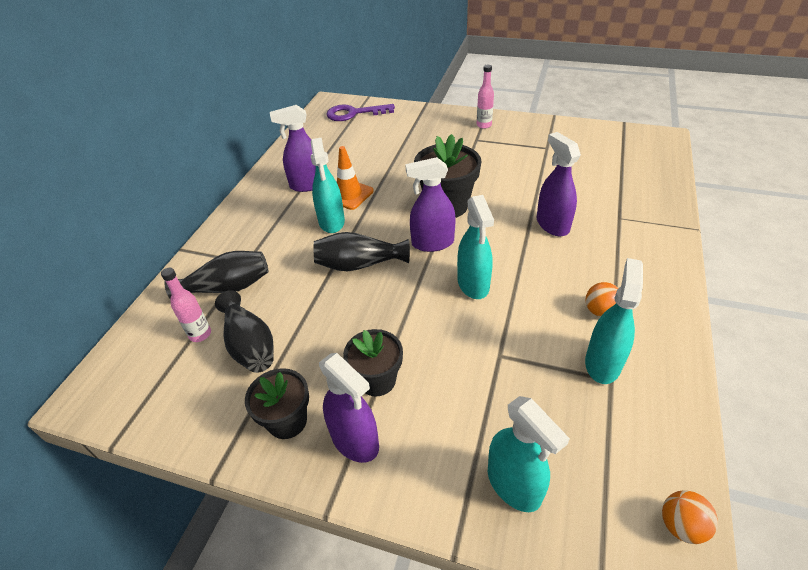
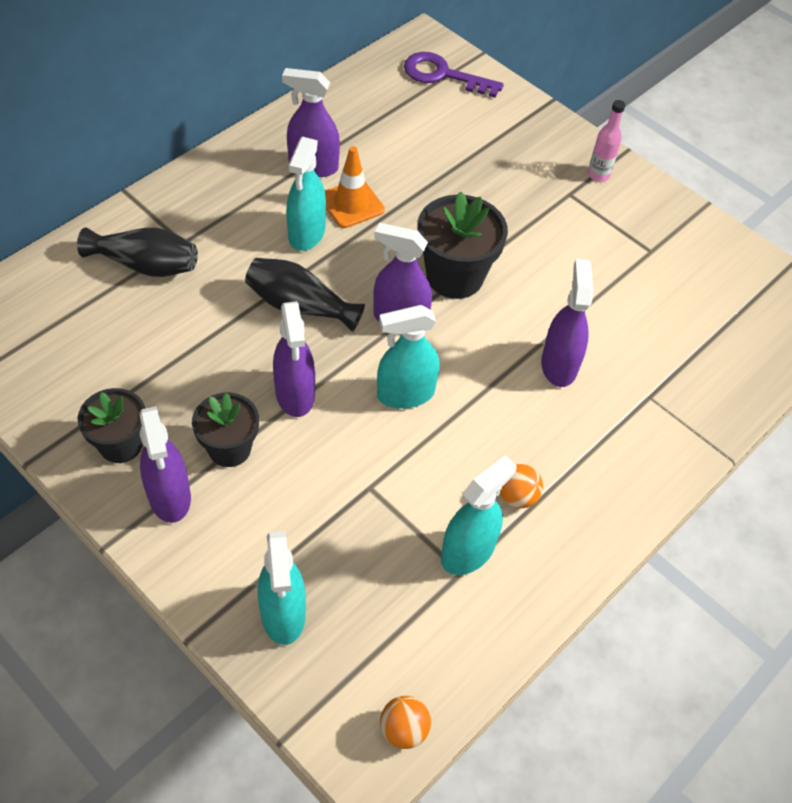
camera: 20 degrees right, 10 degrees up
pink bottle [161,268,211,342] -> none
black vase [215,290,274,373] -> none
turquoise spray bottle [457,195,494,299] -> turquoise spray bottle turned 60 degrees clockwise [377,305,440,409]
none -> purple spray bottle [273,301,315,417]

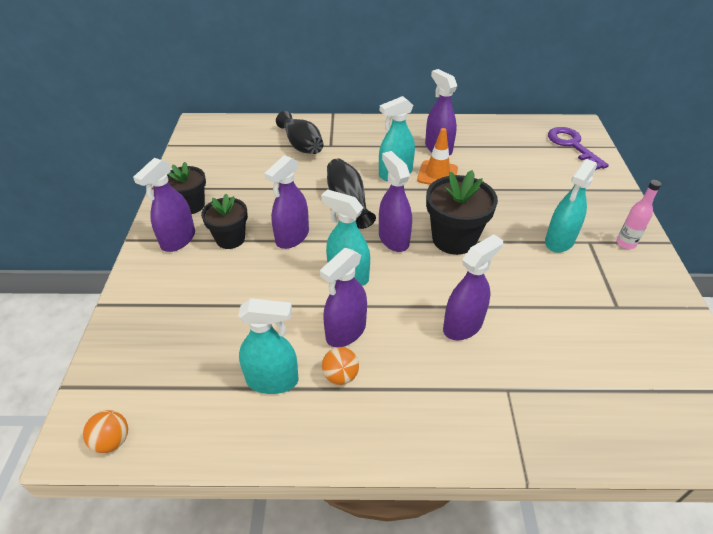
camera: 50 degrees right, 10 degrees down
turquoise spray bottle [258,531,306,645] -> turquoise spray bottle moved to [545,159,597,253]
none -> purple spray bottle [320,248,367,347]

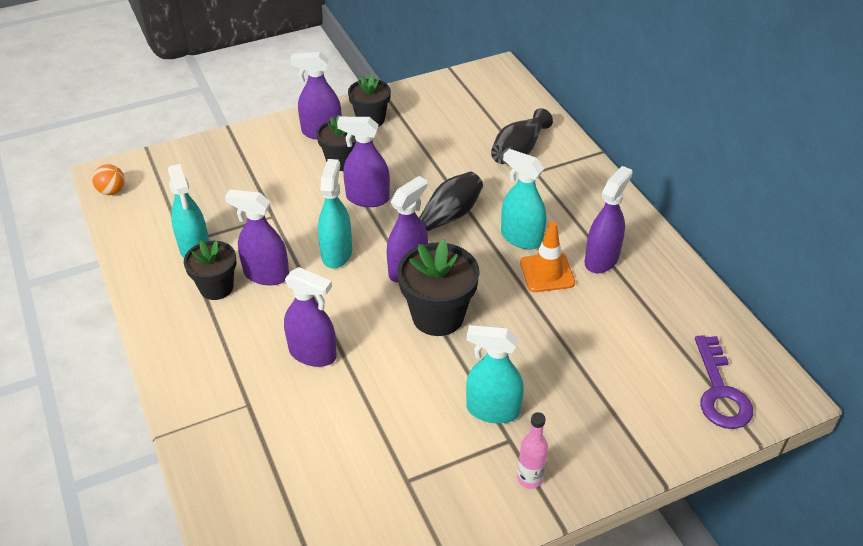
camera: 65 degrees right, 0 degrees up
orange ball [322,347,359,385] -> black flower pot [184,241,236,300]
purple key [548,127,609,170] -> purple key turned 135 degrees clockwise [695,335,753,429]

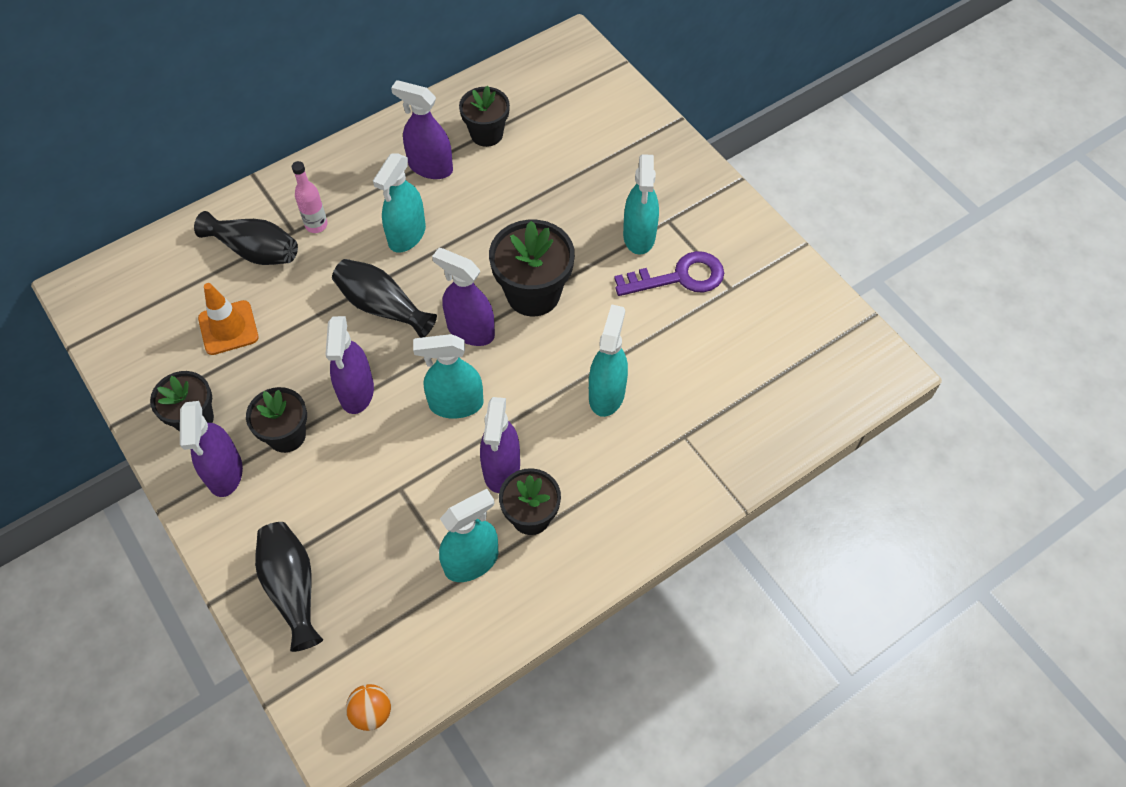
camera: 100 degrees left, 15 degrees up
purple spray bottle [284,267,337,367] -> turquoise spray bottle [589,304,628,417]
pink bottle [517,412,548,489] -> pink bottle moved to [292,161,328,233]
orange traffic cone [520,222,575,292] -> orange traffic cone moved to [198,283,258,355]
purple key [695,335,753,429] -> purple key moved to [614,251,724,296]
none -> black vase [255,522,323,652]
none -> black flower pot [459,85,510,147]

